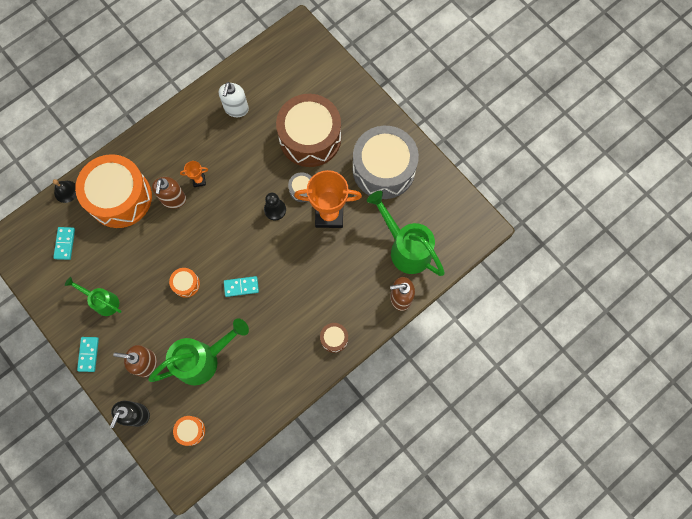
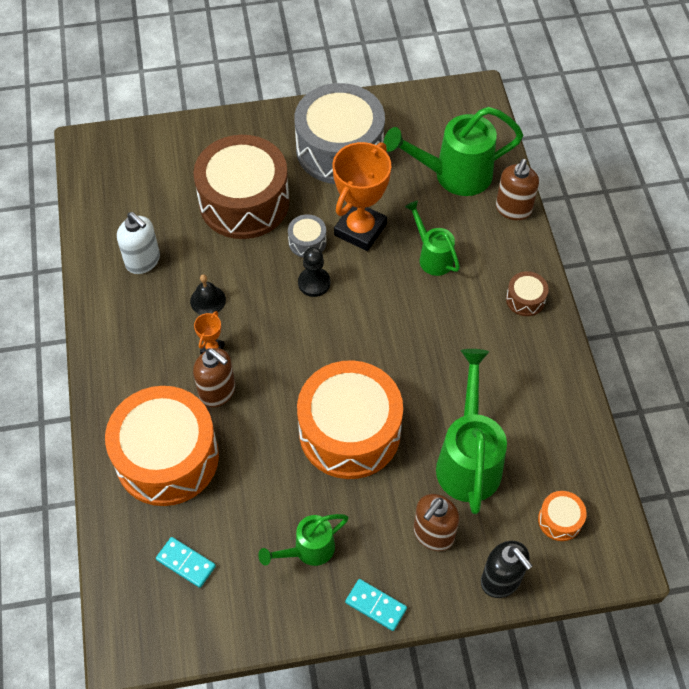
camera: 60 degrees left, 15 degrees down
black bell [53,179,76,203] -> black bell moved to [190,274,226,315]
orange drum [169,268,200,298] -> orange drum [297,360,403,479], size x2.43
turquoise domino [224,276,259,297] -> none
none -> green watering can [405,200,460,276]

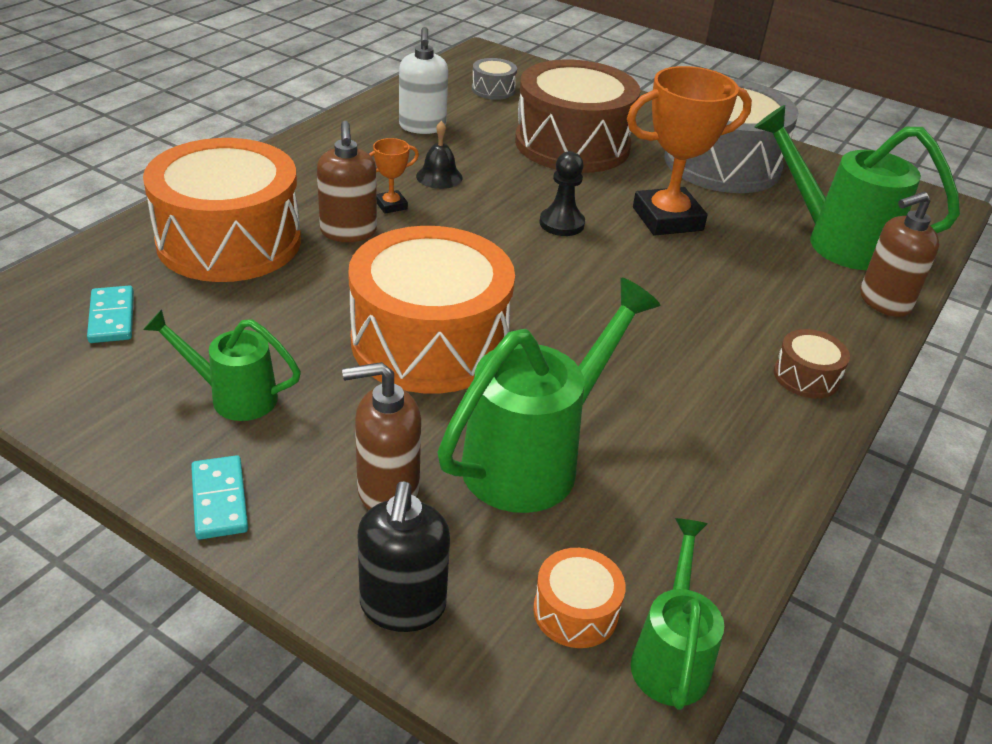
camera: 40 degrees right, 20 degrees down
grey drum [288,214,326,257] -> grey drum moved to [472,58,517,100]
green watering can [405,200,460,276] -> green watering can moved to [631,518,724,710]

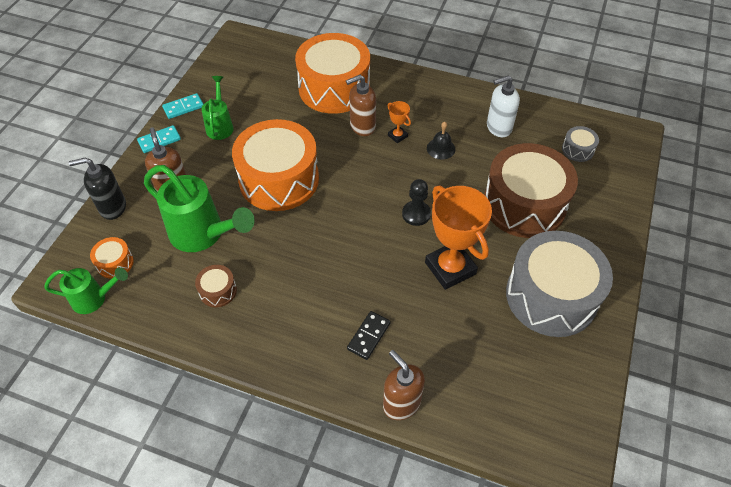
camera: 80 degrees right, 15 degrees up
turquoise domino [87,286,134,343] -> turquoise domino moved to [162,93,203,119]
green watering can [754,105,960,270] -> none
brown drum [774,329,850,399] -> brown drum moved to [195,265,237,307]
none -> black domino [347,311,391,360]

